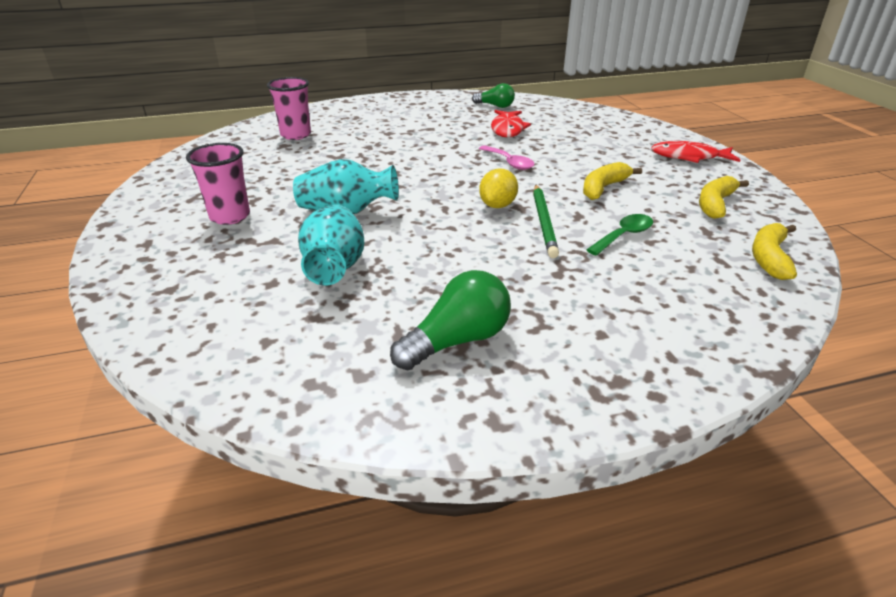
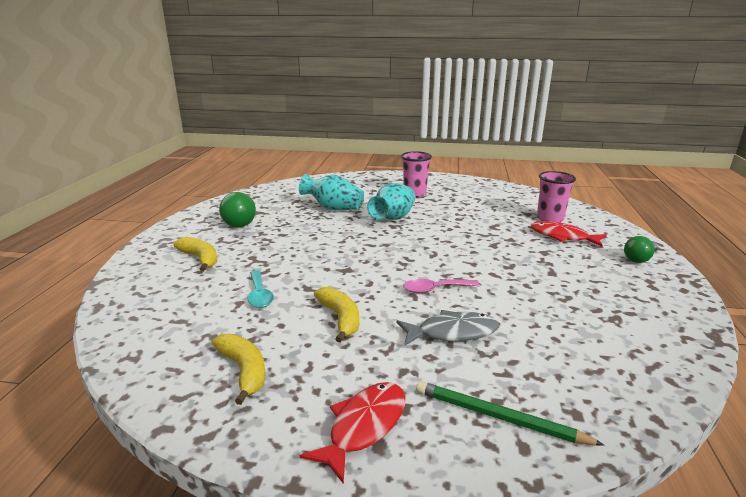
camera: 115 degrees right, 10 degrees down
green light bulb [472,83,515,108] -> green light bulb moved to [624,236,658,263]
yellow lemon [479,169,518,208] -> none
red fish [491,110,531,137] -> red fish moved to [531,221,607,247]
green pencil [533,185,559,258] -> green pencil moved to [416,381,605,446]
green spoon [586,214,653,256] -> turquoise spoon [248,270,274,308]
yellow banana [752,223,797,280] -> yellow banana moved to [174,237,217,271]
none -> grey fish [396,310,499,346]

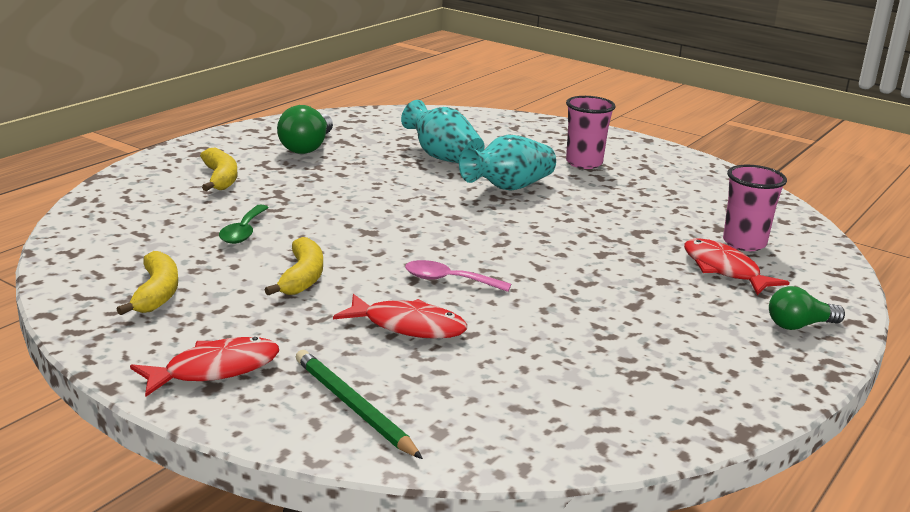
camera: 25 degrees right, 0 degrees up
turquoise spoon [248,270,274,308] -> green spoon [219,204,269,244]
grey fish [396,310,499,346] -> red fish [333,294,467,339]

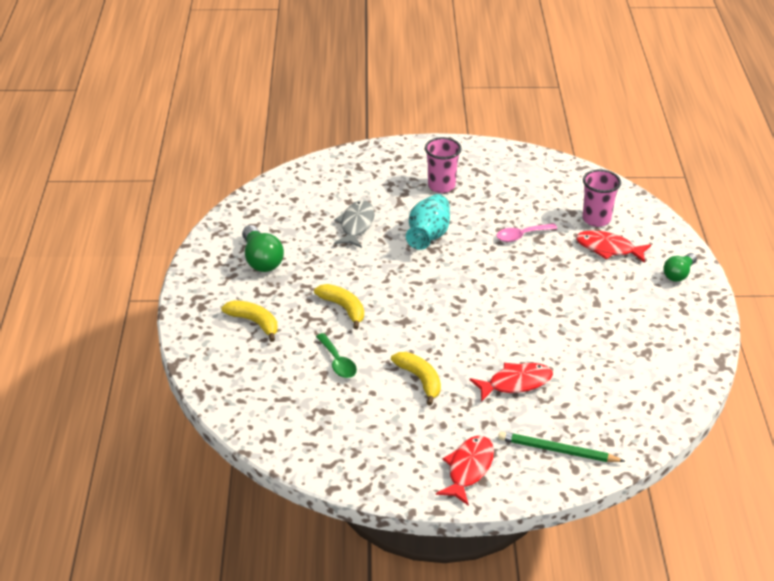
camera: 35 degrees left, 15 degrees up
yellow banana [116,251,178,315] -> yellow banana moved to [314,284,364,329]
turquoise vase [401,100,484,163] -> grey fish [334,200,375,248]
pink spoon [405,260,511,292] -> pink spoon moved to [496,223,557,242]

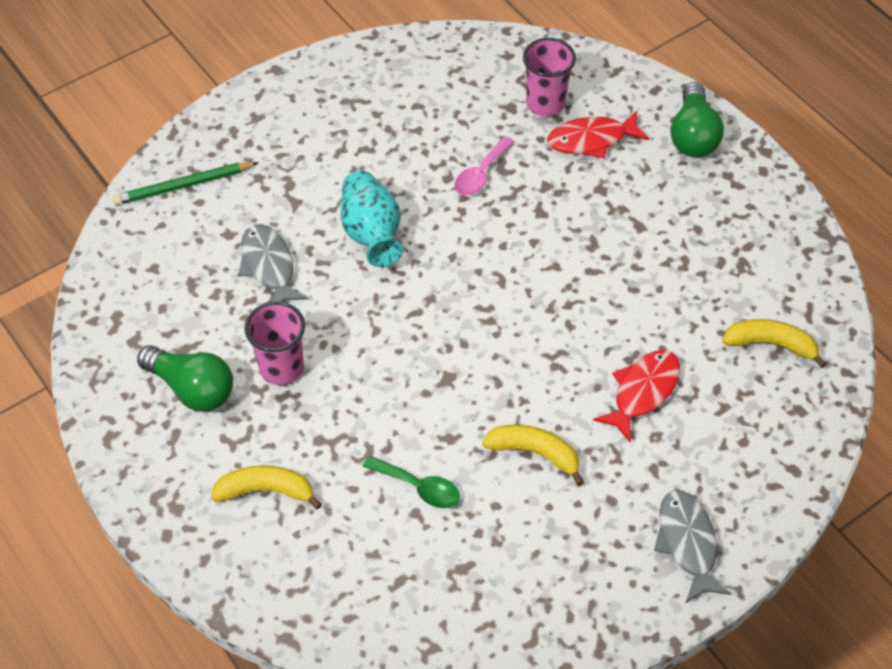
camera: 35 degrees left, 15 degrees up
yellow banana [314,284,364,329] -> yellow banana moved to [722,319,826,368]
pink cup [425,137,461,193] -> pink cup moved to [244,301,305,385]
red fish [436,435,494,506] -> grey fish [654,490,731,603]
green pencil [498,431,625,462] -> green pencil moved to [112,162,259,205]
green light bulb [663,253,697,282] -> green light bulb [671,82,724,157], size x1.51

